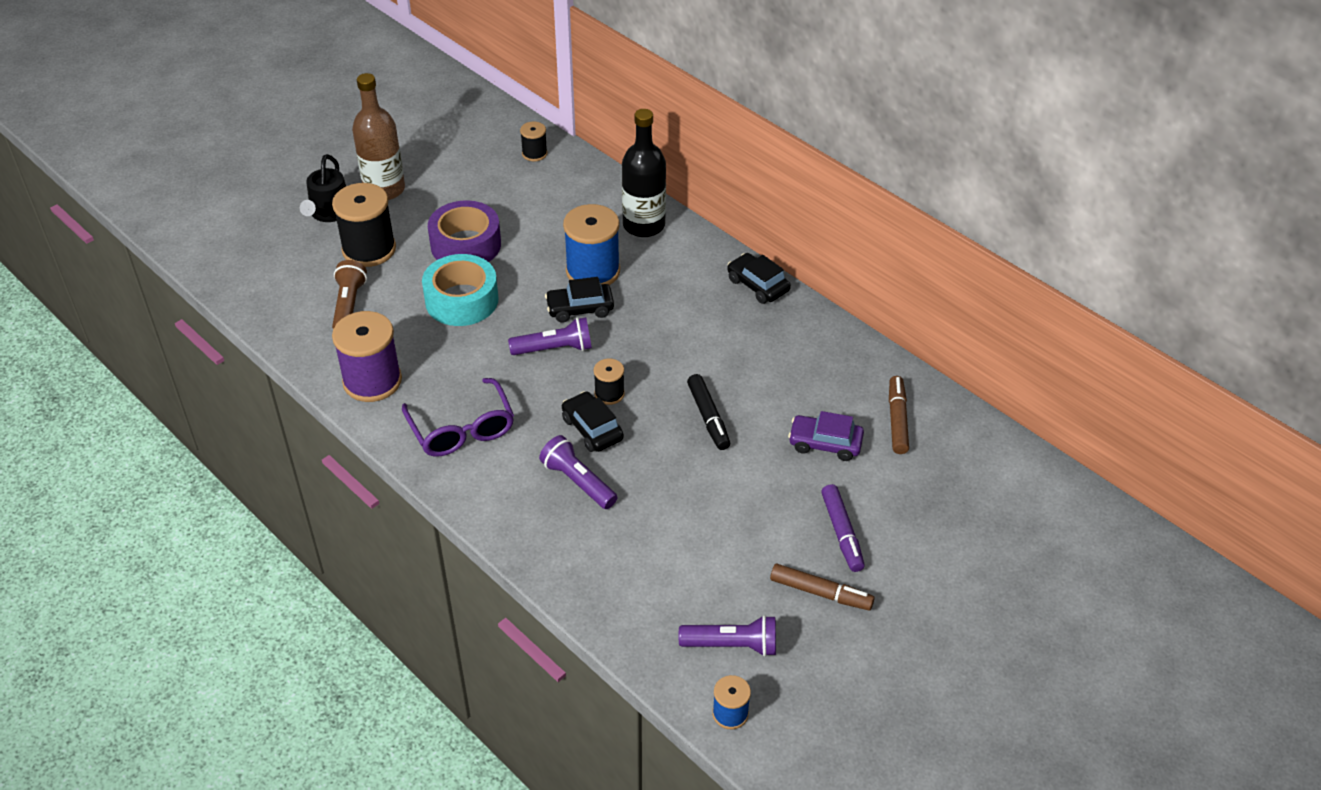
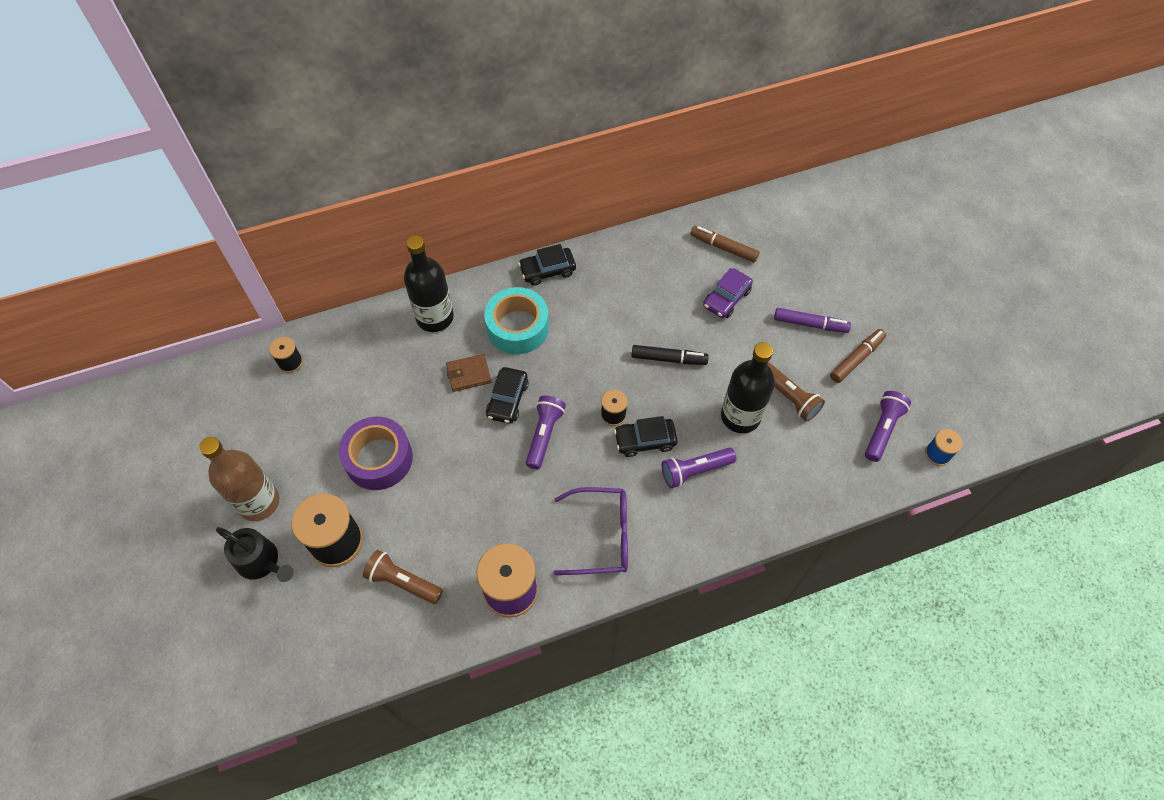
camera: 65 degrees left, 15 degrees up
turquoise tape [422,254,499,326] -> turquoise tape moved to [484,287,549,354]
blue spool [563,204,620,285] -> brown wallet [446,354,491,392]
none -> black bottle [721,342,775,433]
none -> brown flashlight [767,362,825,422]

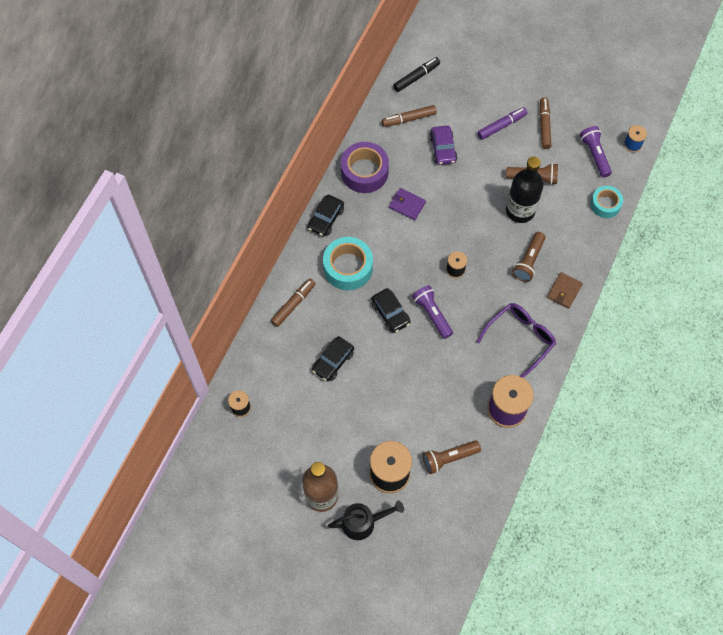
camera: 45 degrees left, 5 degrees up
purple tape [338,417,413,490] -> purple tape moved to [341,142,389,193]
black bottle [404,235,454,332] -> brown marker [271,279,316,327]
brown wallet [446,354,491,392] -> brown wallet moved to [547,272,583,309]
black car [614,416,678,457] -> black car moved to [312,336,354,382]
black marker [631,345,709,365] -> black marker moved to [393,57,440,92]
purple flashlight [662,448,737,488] -> brown flashlight [512,232,546,282]
none -> purple wallet [389,188,426,220]
none -> turquoise tape [590,186,623,218]

